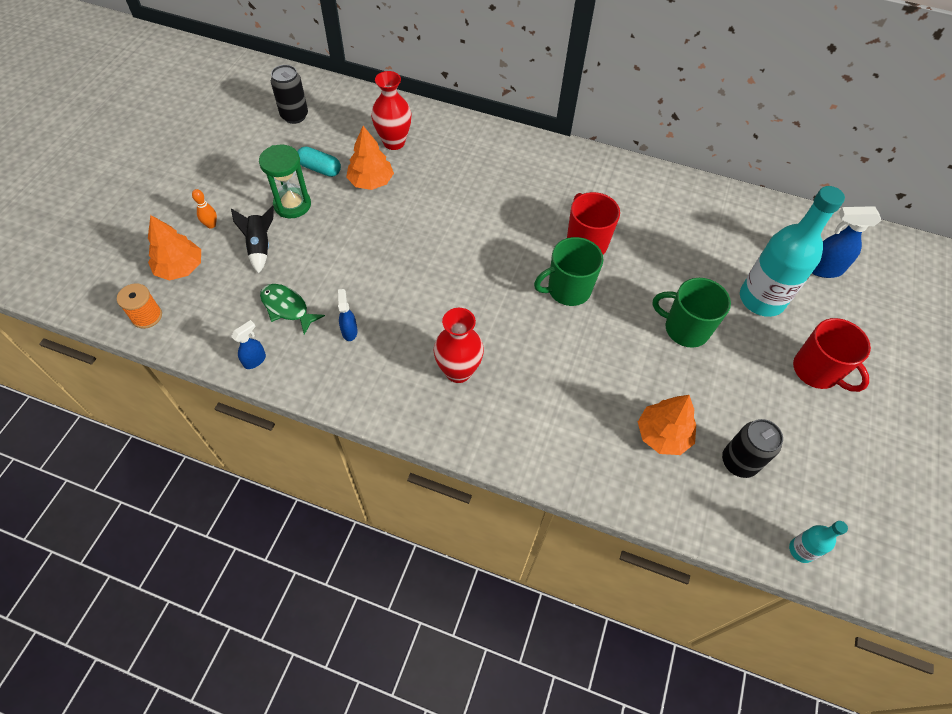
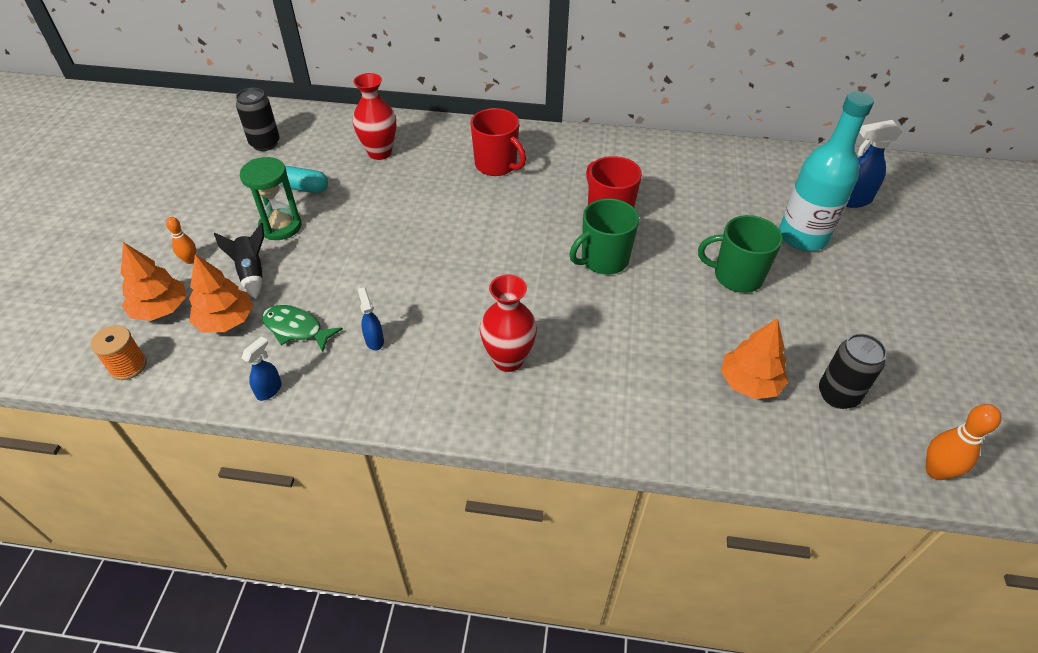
camera: 10 degrees left, 10 degrees down
orange tree [346,126,394,190] -> orange tree moved to [189,254,253,332]
turquoise bottle [789,521,848,563] -> orange bowling pin [926,404,1001,480]
red mug [793,318,871,392] -> red mug moved to [471,108,526,176]

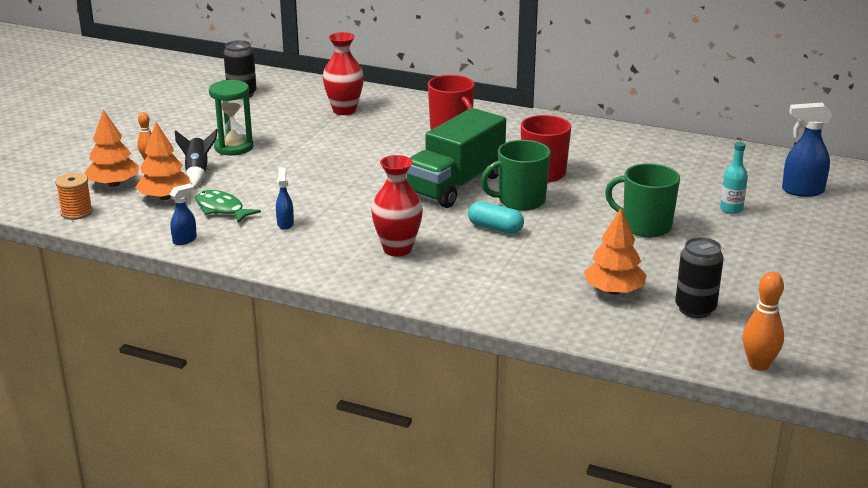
camera: 15 degrees right, 20 degrees down
turquoise capsule [282,166,328,193] -> turquoise capsule moved to [468,201,524,234]
turquoise bottle [779,91,874,251] -> turquoise bottle [720,142,748,214], size x0.45
none -> green truck [406,108,506,208]

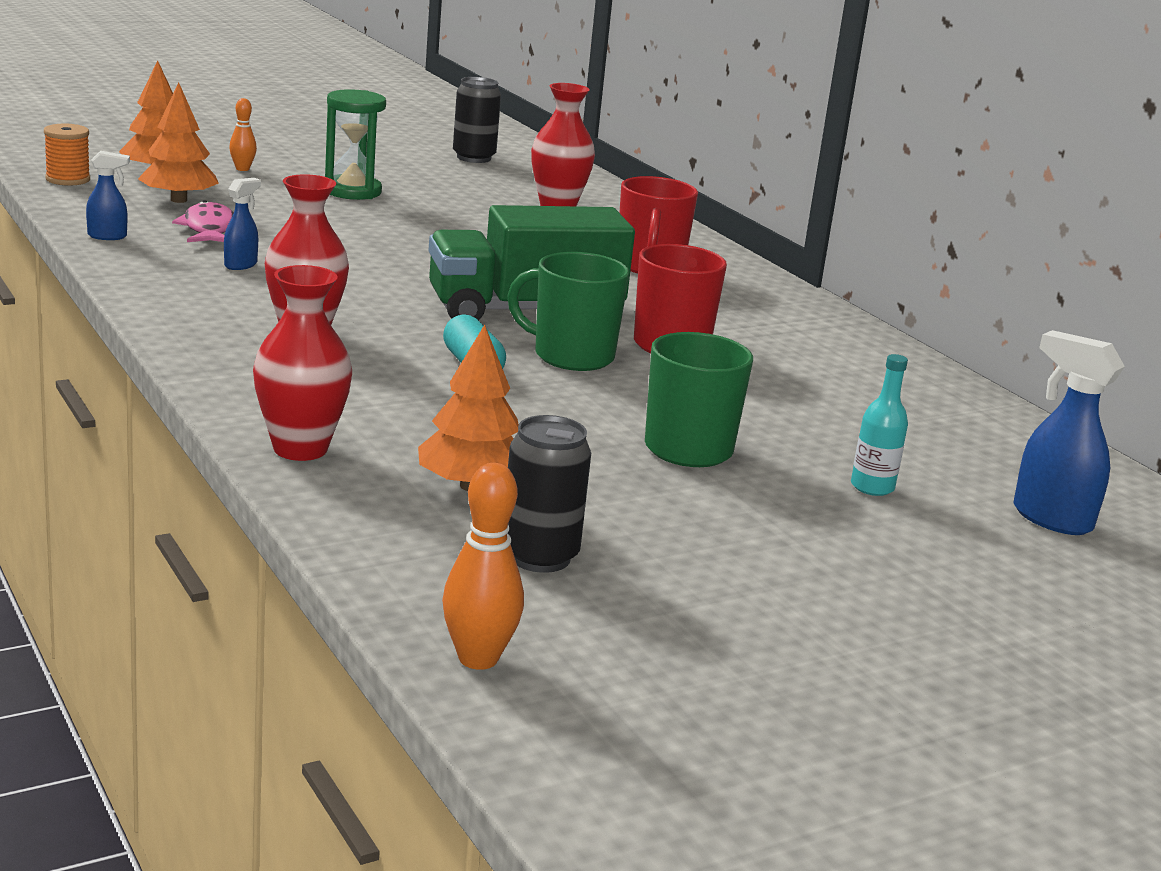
camera: 35 degrees right, 5 degrees down
black rocket [175,129,218,187] -> none
green fish [195,190,261,223] -> pink fish [172,200,234,242]
none -> red vase [253,265,352,461]

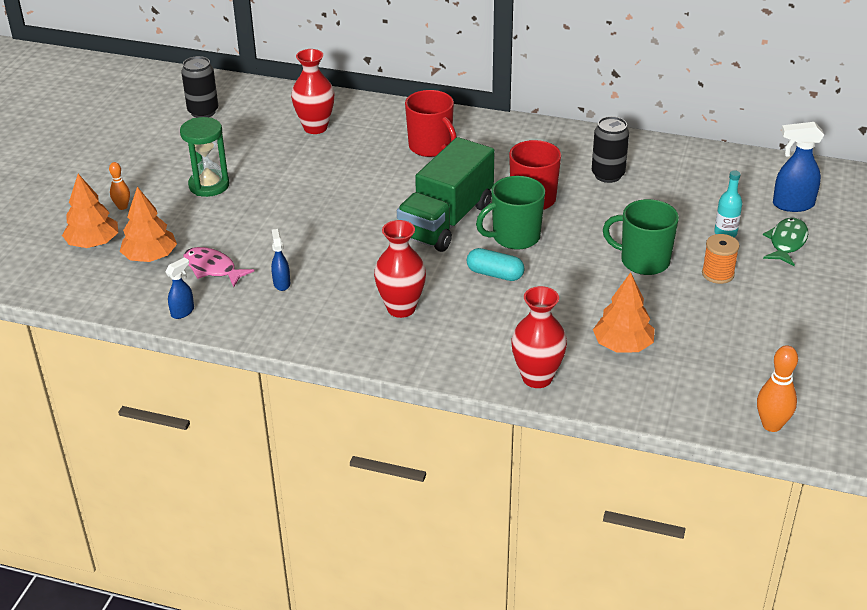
camera: 40 degrees left, 15 degrees up
orange spool [44,124,90,186] -> orange spool moved to [702,234,740,284]
black can [508,415,591,573] -> black can moved to [592,116,629,183]
none -> green fish [763,218,808,266]

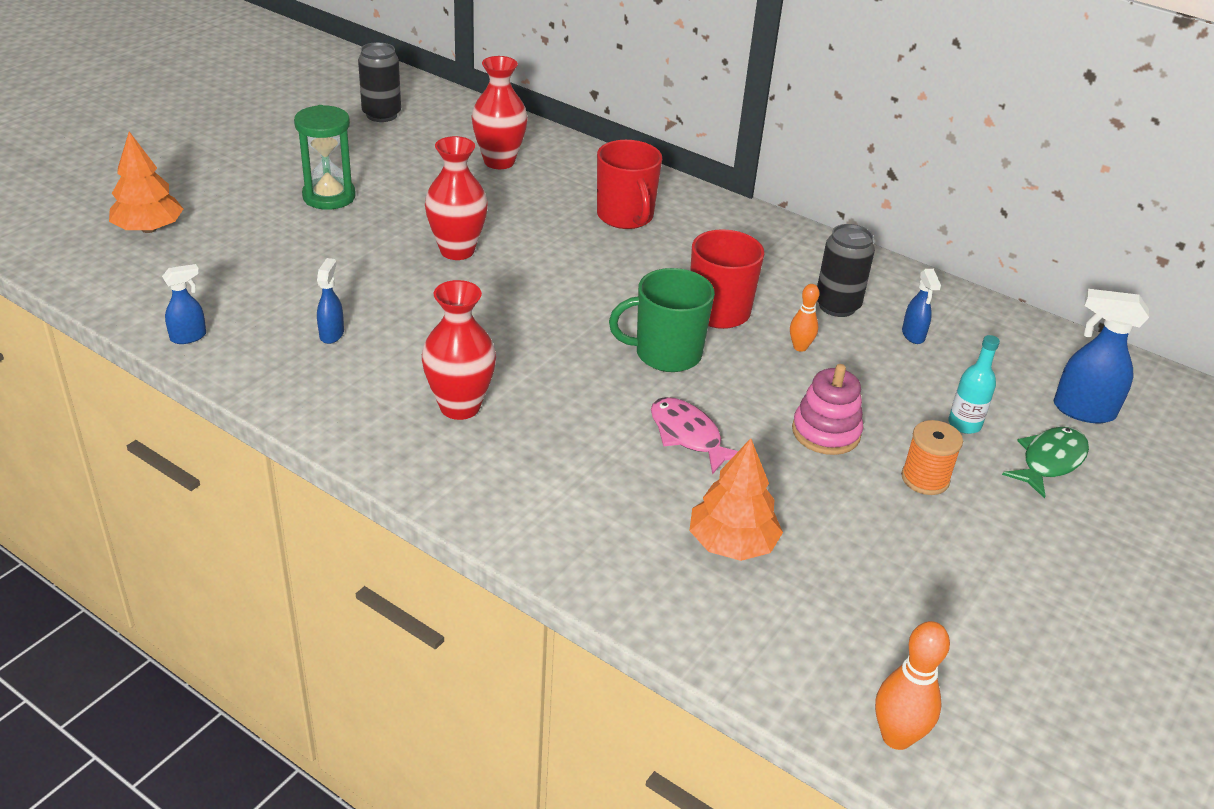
camera: 15 degrees right, 0 degrees up
orange bowling pin [109,162,130,210] -> orange bowling pin moved to [790,284,820,352]
orange tree [120,187,177,262] -> none
pink fish [183,247,254,287] -> pink fish moved to [651,397,738,474]
green truck [397,137,494,252] -> none
turquoise capsule [467,248,524,281] -> none
red vase [511,286,567,388] -> red vase moved to [425,136,488,260]
green mug [603,199,679,275] -> pink stacking toy [792,364,863,455]
none -> blue spray bottle [902,269,941,344]

